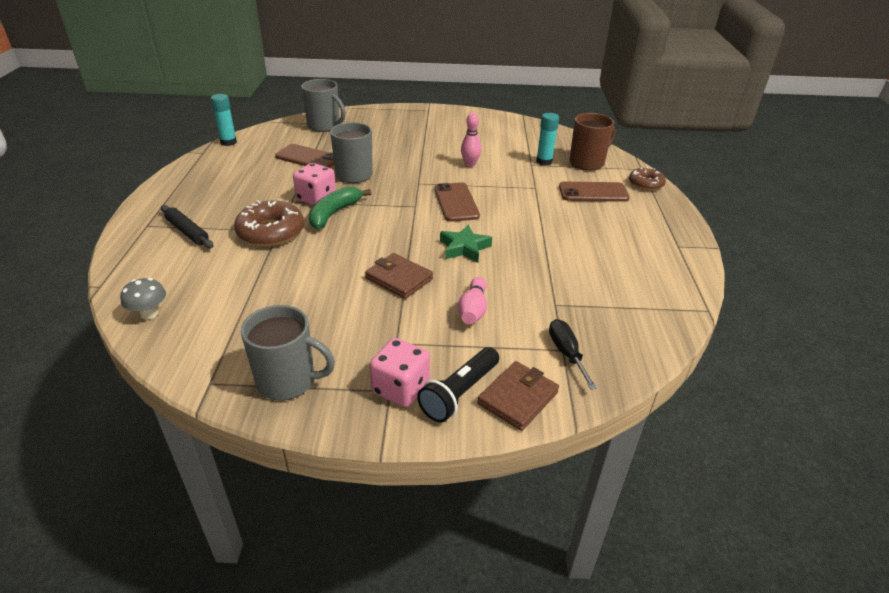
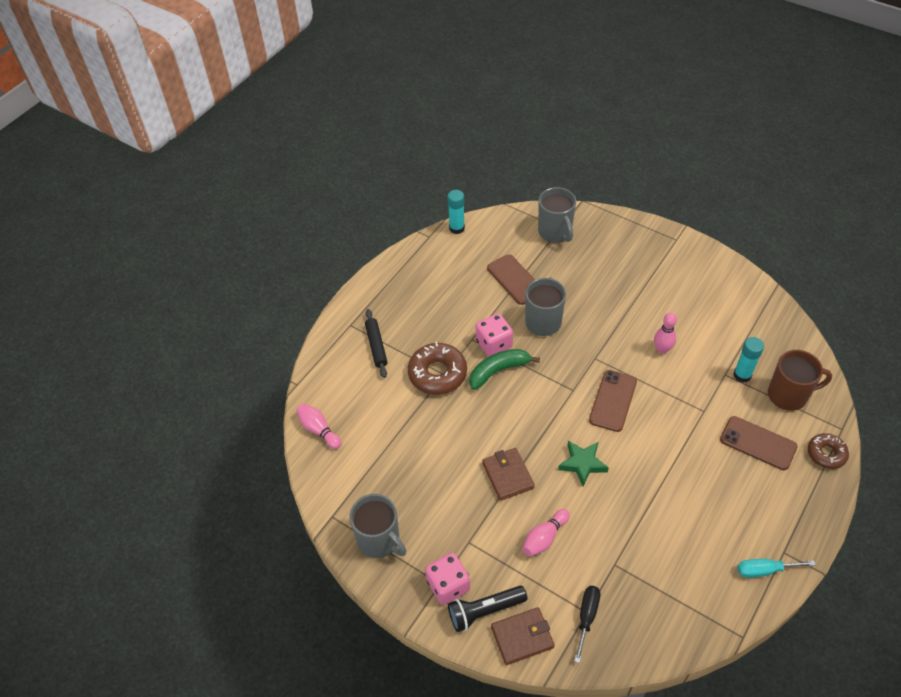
camera: 35 degrees right, 15 degrees up
grey mushroom [120,278,166,320] -> pink bowling pin [296,403,341,449]
none -> turquoise screwdriver [738,559,815,578]

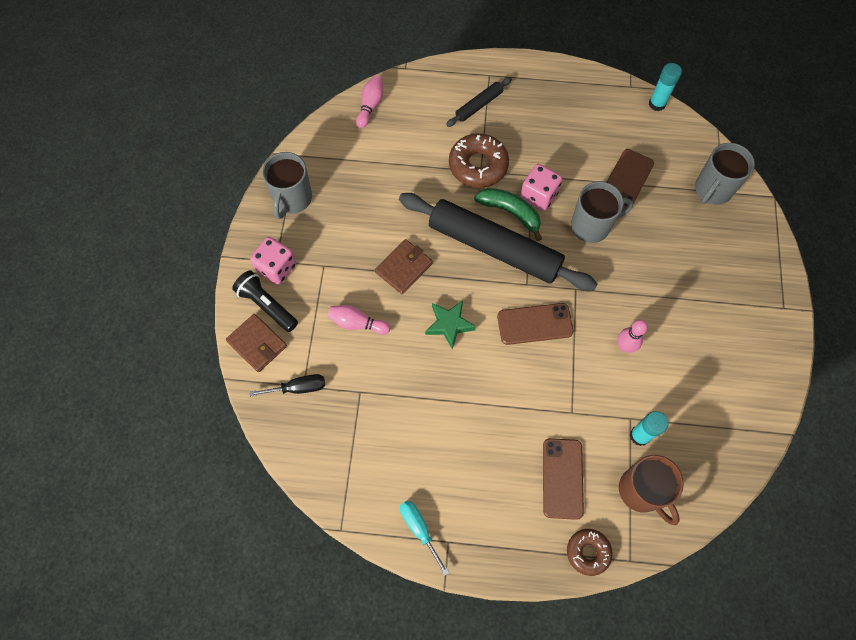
camera: 60 degrees right, 15 degrees up
none -> black rolling pin [399,193,598,291]

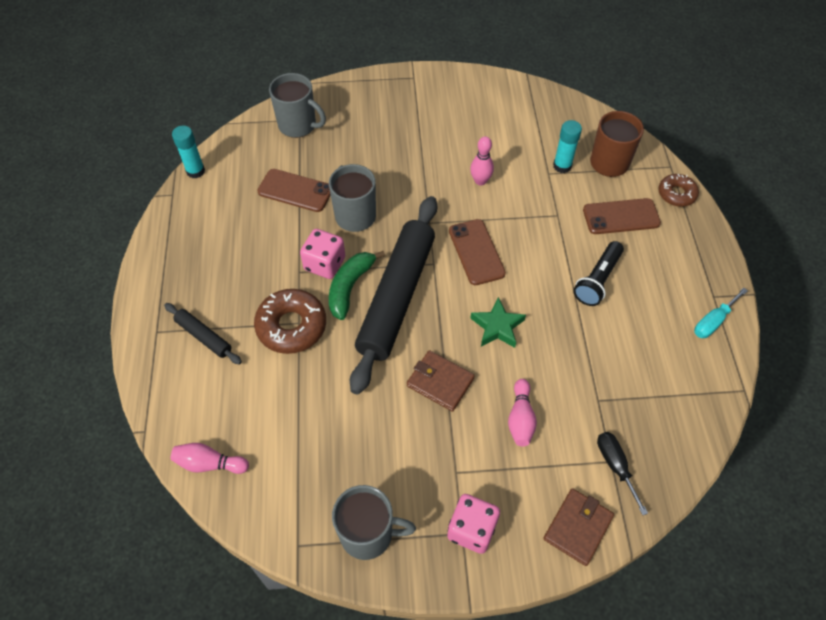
camera: 100 degrees left, 10 degrees down
black flashlight [232,270,298,332] -> black flashlight moved to [573,241,624,306]

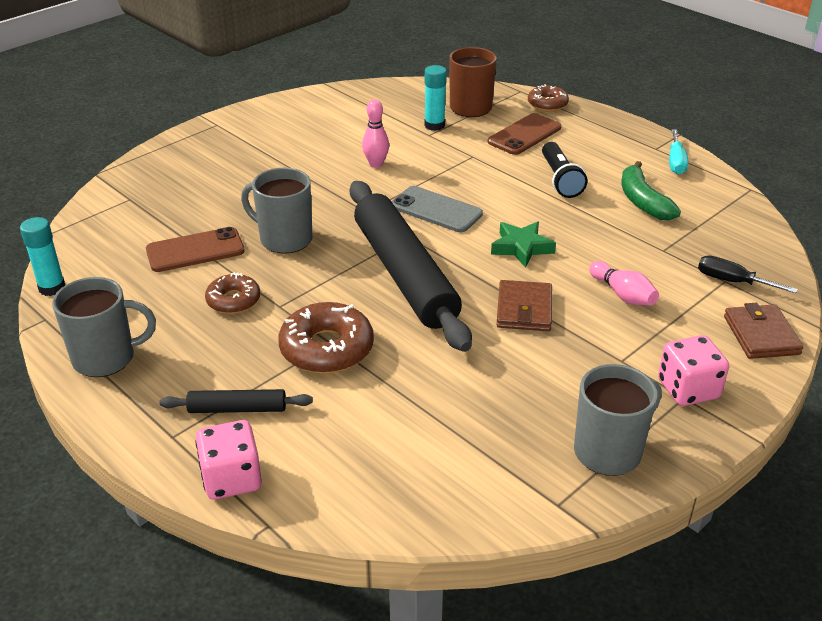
camera: 40 degrees left, 20 degrees down
pink bowling pin [171,443,249,474] -> none
grey mug [269,73,326,138] -> grey mug moved to [52,277,156,377]
pink dice [300,229,345,279] -> pink dice moved to [195,420,262,500]
green banana [329,251,385,320] -> green banana moved to [622,161,681,220]
brown wallet [407,350,475,412] -> brown wallet turned 75 degrees counterclockwise [497,280,552,331]
brown phone [449,219,506,285] -> grey phone [391,186,483,232]
none -> brown donut [205,273,260,314]

